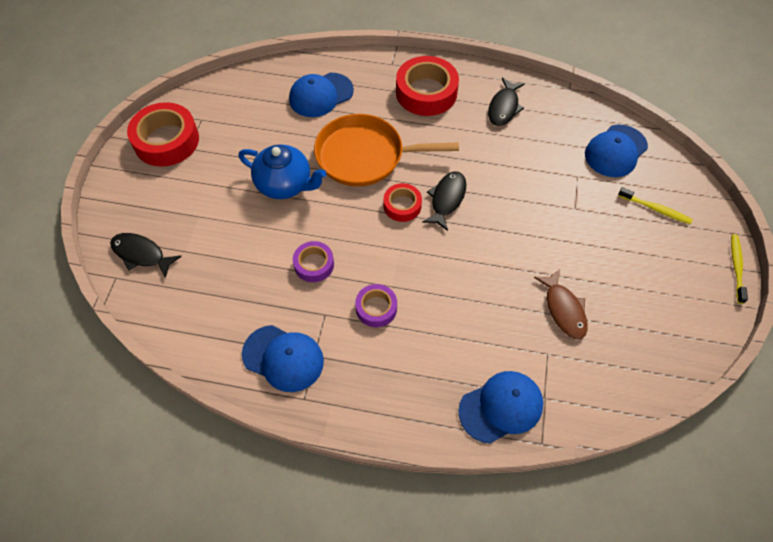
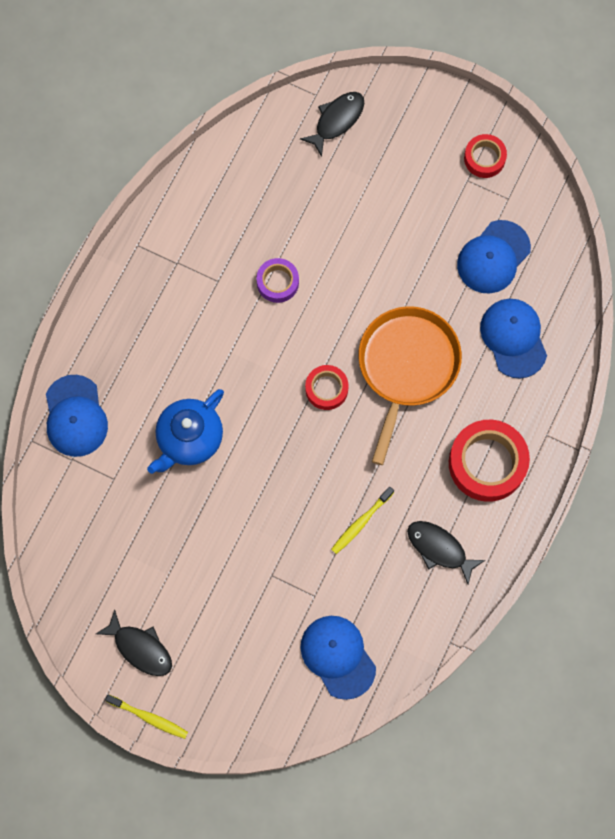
camera: 105 degrees right, 15 degrees up
red tape [127,102,199,167] -> red tape [464,134,507,178], size x0.56
blue teapot [239,145,326,199] -> blue teapot moved to [147,389,224,474]
blue cap [242,325,324,392] -> blue cap moved to [457,220,531,293]
purple tape [355,284,397,327] -> none
black fish [422,171,466,231] -> black fish moved to [96,609,172,676]
brown fish [534,270,588,339] -> none
yellow toothbrush [618,187,693,224] -> yellow toothbrush moved to [331,487,394,554]

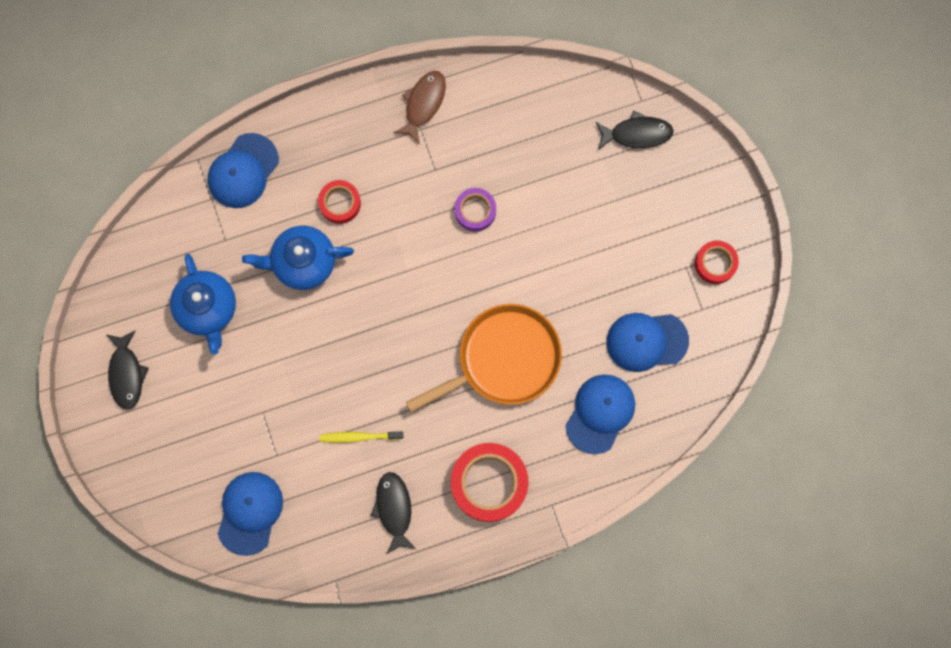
camera: 45 degrees right, 5 degrees up
yellow toothbrush [105,694,188,739] -> none
red tape [305,365,349,410] -> red tape moved to [318,180,361,224]
none -> blue teapot [170,254,236,355]
none -> brown fish [394,71,446,145]

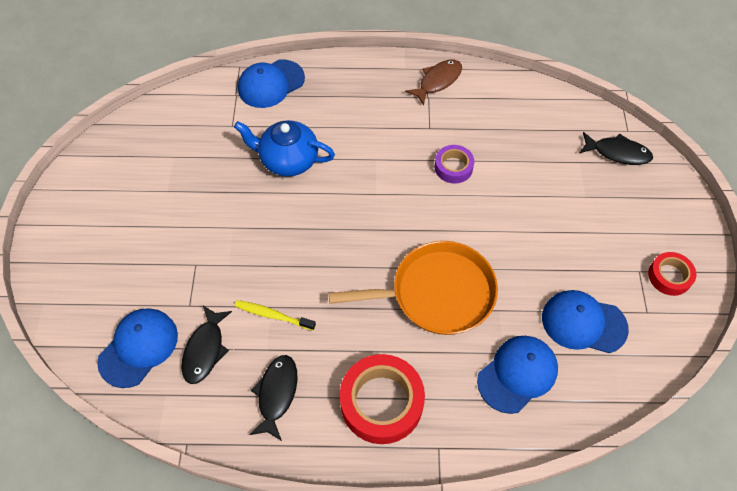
camera: 20 degrees right, 20 degrees down
black fish [107,330,149,410] -> black fish moved to [181,306,232,384]
blue teapot [170,254,236,355] -> none
red tape [318,180,361,224] -> none

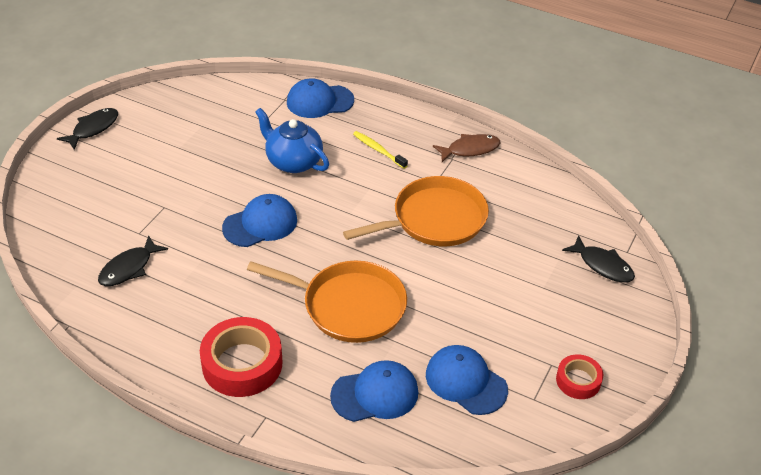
camera: 25 degrees right, 15 degrees down
blue cap [97,309,178,388] -> blue cap moved to [222,194,297,247]
yellow toothbrush [235,300,316,331] -> yellow toothbrush moved to [353,131,408,169]
black fish [249,355,297,441] -> black fish moved to [57,108,118,150]
purple tape [435,145,474,184] -> orange pan [343,176,489,246]

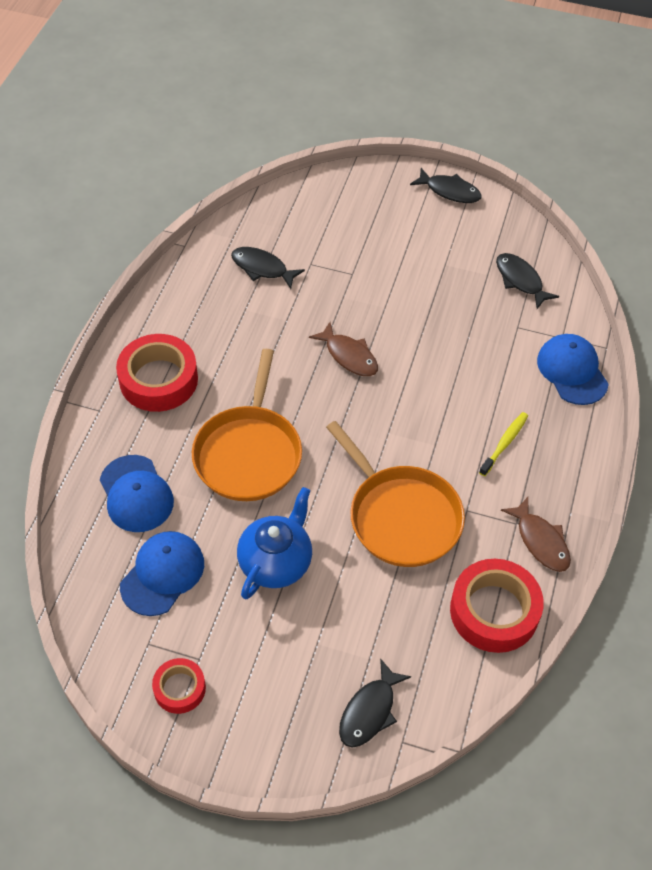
camera: 80 degrees right, 10 degrees up
blue cap [222,194,297,247] -> brown fish [309,322,378,376]
blue teapot [255,108,329,173] -> blue teapot moved to [237,487,312,600]
none -> red tape [450,559,544,653]
none -> black fish [496,253,559,309]

